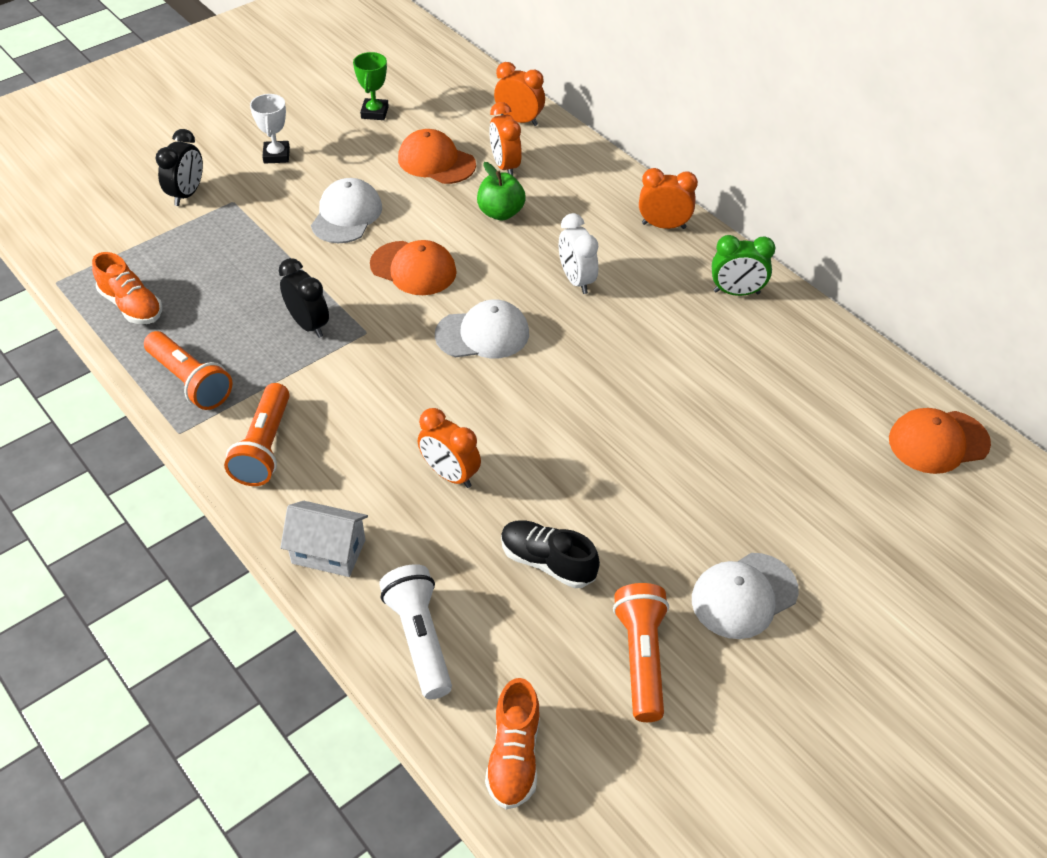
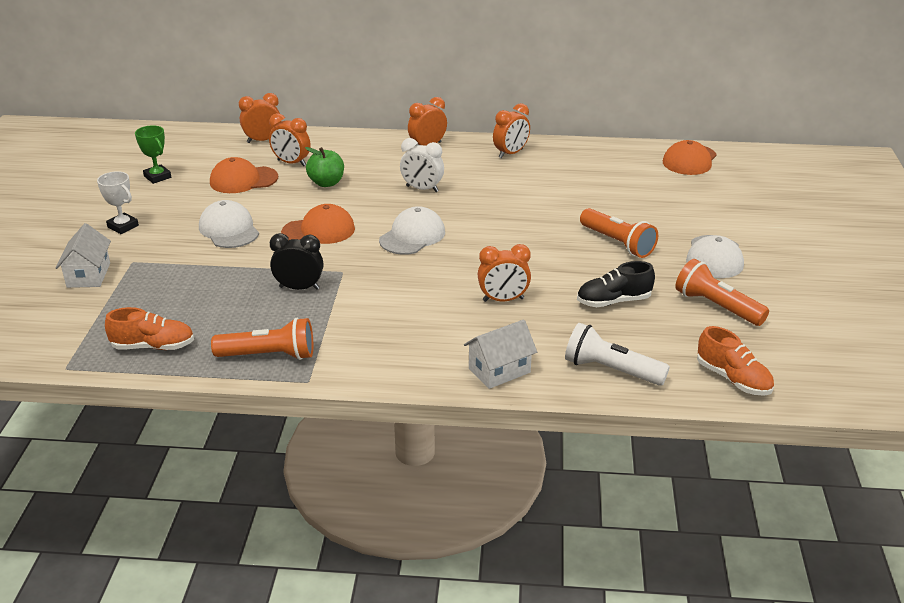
camera: 45 degrees left, 15 degrees down
black clock [156,129,203,206] -> white house [56,223,111,288]
orange flashlight [224,383,290,486] -> orange flashlight moved to [580,208,658,258]
green clock [712,235,775,296] -> orange clock [493,103,530,158]

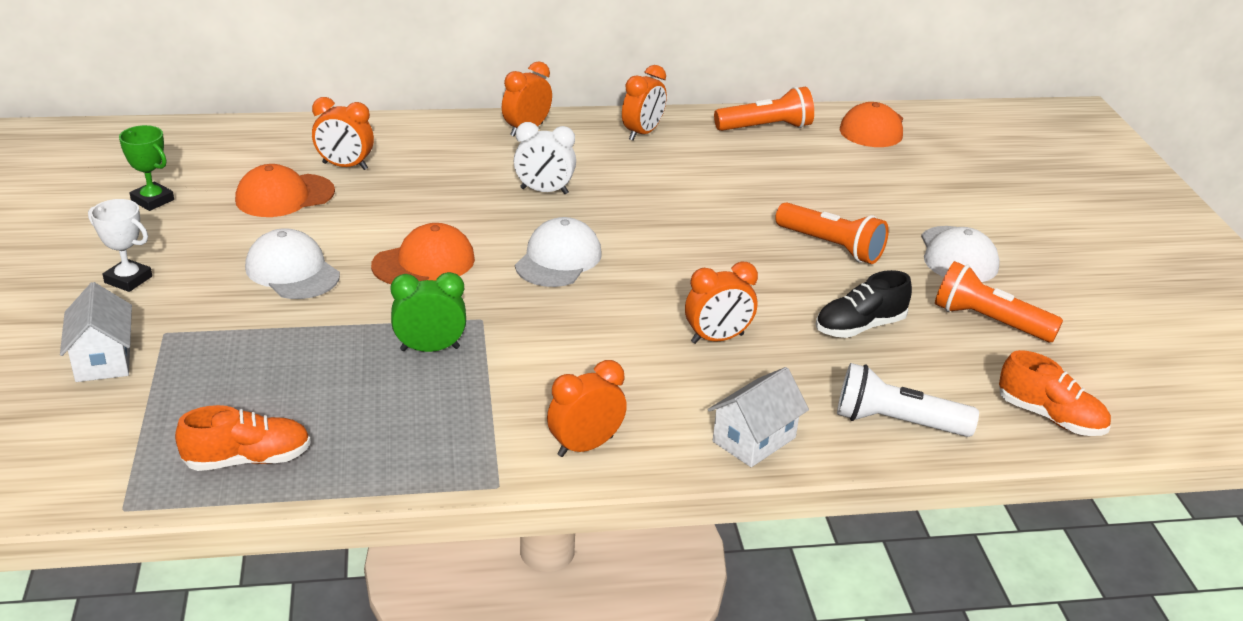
camera: 15 degrees left, 0 degrees up
orange flashlight [211,318,313,360] -> orange flashlight moved to [714,87,814,131]
orange clock [239,93,282,143] -> orange clock moved to [547,360,627,457]
black clock [270,233,323,290] -> green clock [391,272,466,352]
green apple [305,147,344,187] -> none

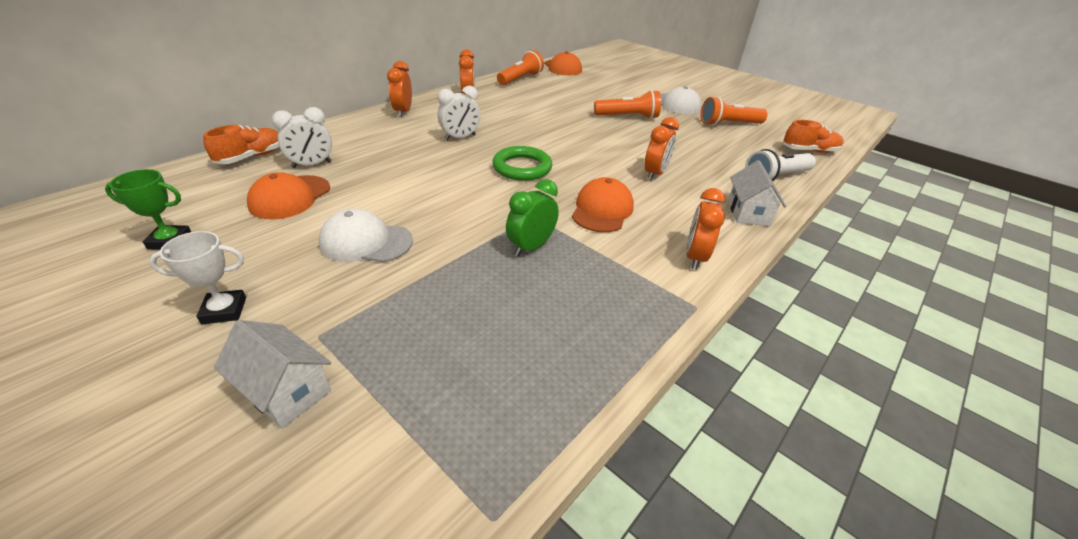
camera: 40 degrees left, 5 degrees up
orange shoe [175,405,311,471] -> orange shoe moved to [203,125,279,164]
orange clock [312,97,374,170] -> white clock [272,107,332,168]
orange cap [371,223,475,284] -> orange cap moved to [572,177,634,232]
white cap [515,217,602,287] -> green ring [492,146,552,181]
black shoe [815,270,912,338] -> none

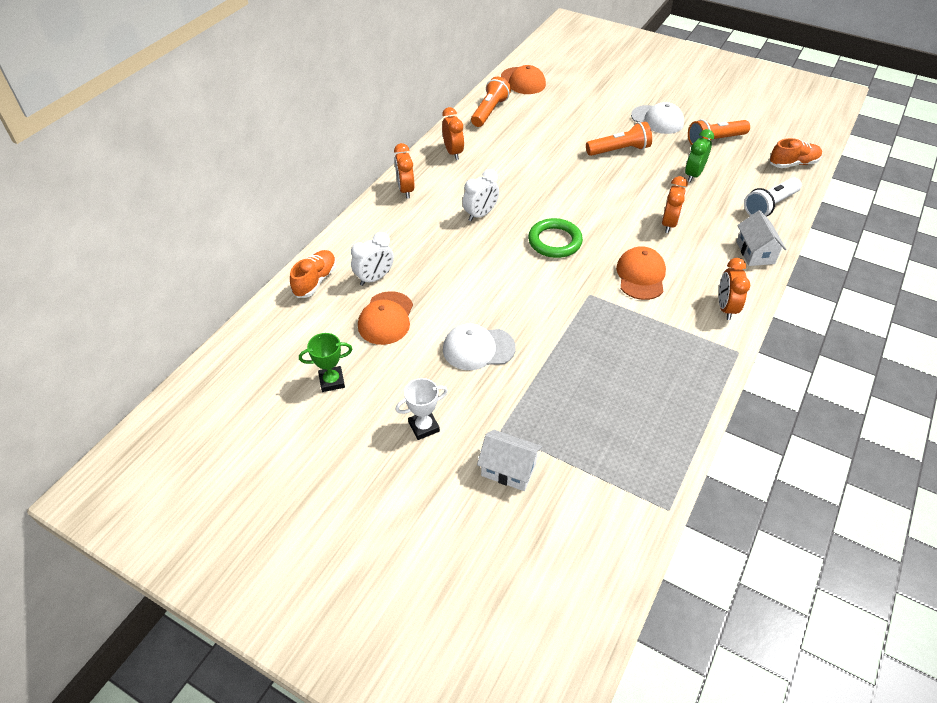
camera: 10 degrees left, 10 degrees up
green clock [506,179,559,257] -> green clock moved to [685,129,714,182]

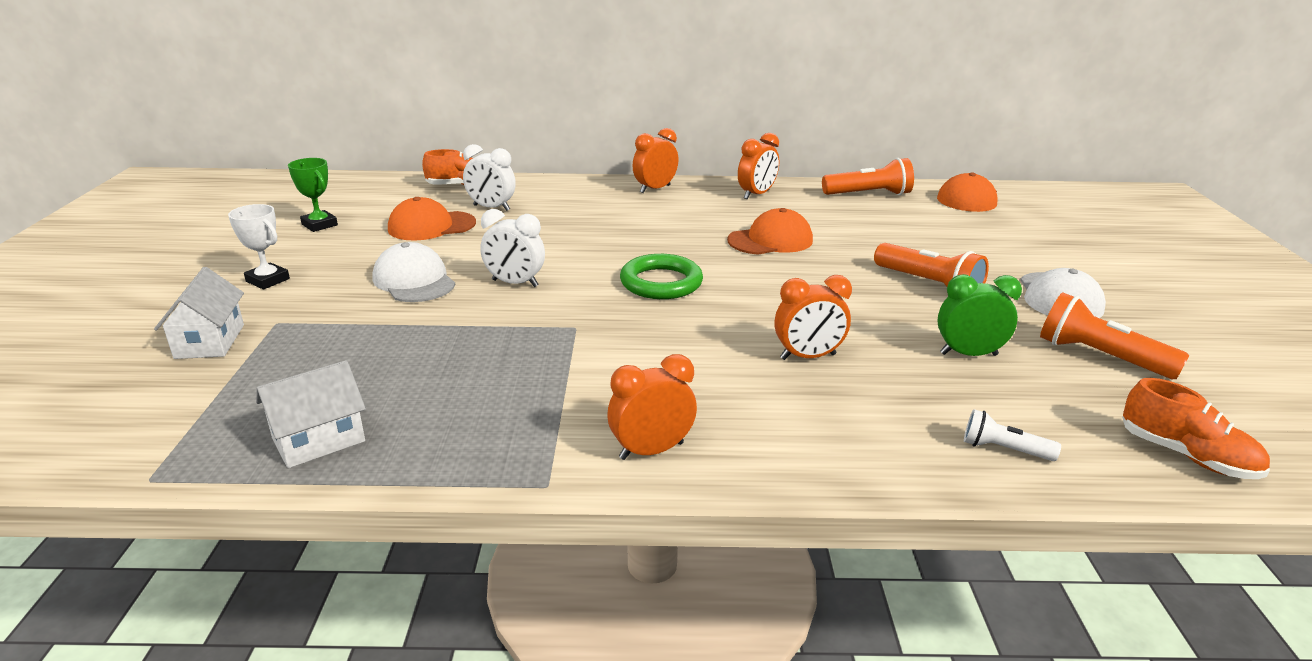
camera: 60 degrees right, 20 degrees down
white clock [462,169,499,221] -> white clock moved to [480,209,545,287]
orange cap [616,246,666,300] -> orange cap moved to [727,208,813,255]
white house [736,210,786,266] -> white house moved to [256,360,366,468]
white flashlight [744,177,802,217] -> white flashlight [964,409,1061,461], size x0.58

